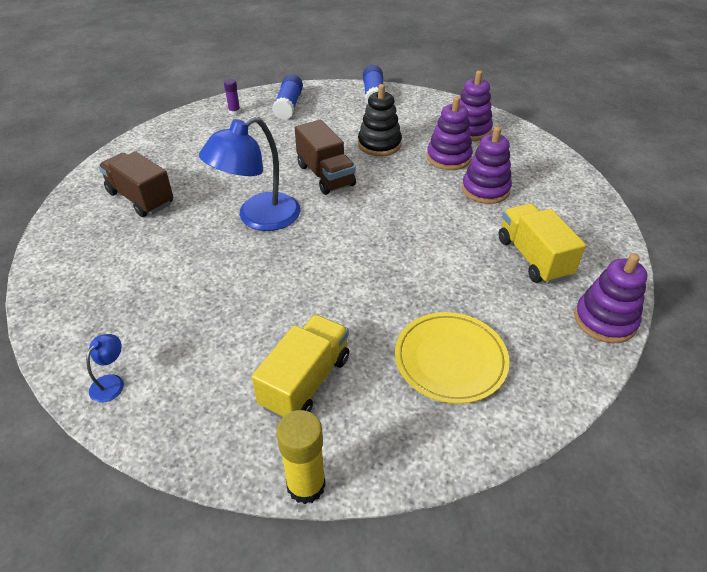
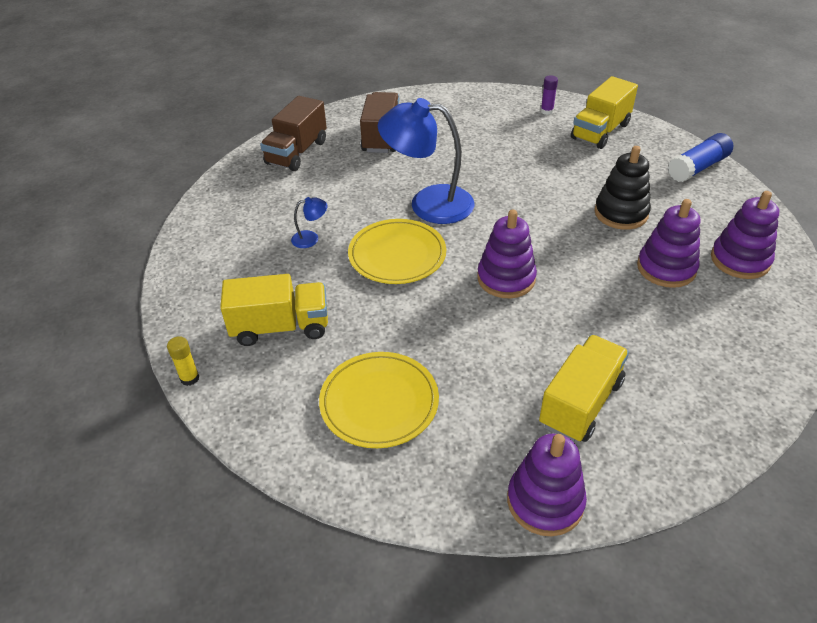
camera: 55 degrees right, 0 degrees up
blue lamp [86,334,124,403] -> blue lamp moved to [291,197,327,248]
blue glue stick [272,74,303,120] -> yellow truck [571,76,638,149]
yellow glue stick [276,410,326,504] -> yellow glue stick [167,336,199,386], size x0.57
brown truck [295,120,356,195] -> brown truck moved to [260,96,327,171]
purple stacking toy [462,126,512,204] -> purple stacking toy moved to [477,210,537,298]
none -> yellow plate [348,219,446,284]

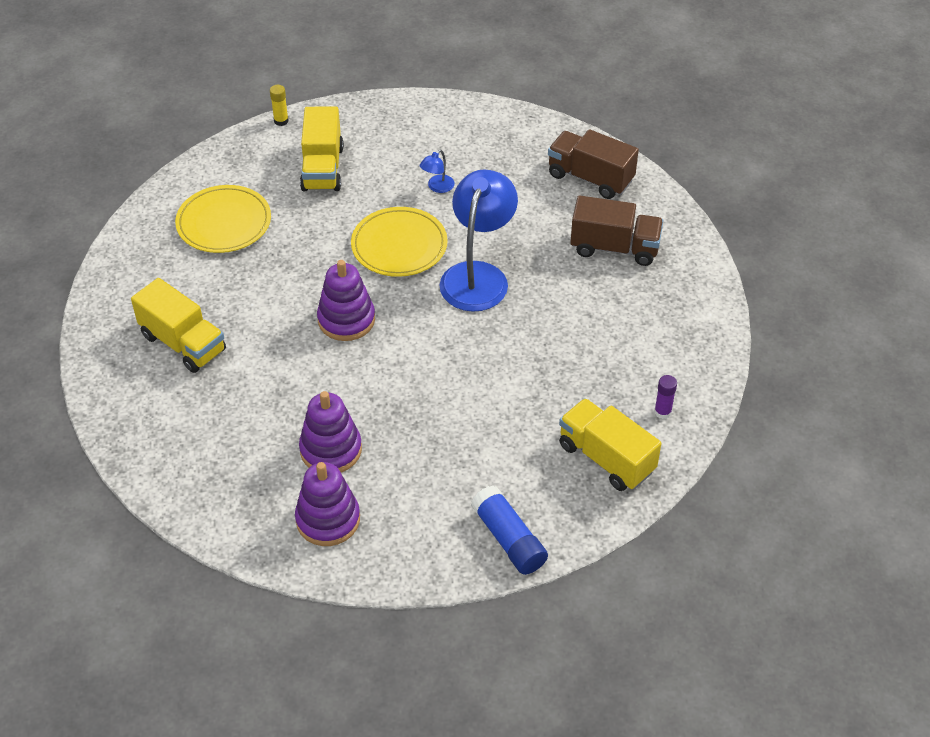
camera: 95 degrees right, 5 degrees up
blue lamp [291,197,327,248] -> blue lamp turned 45 degrees clockwise [420,149,455,193]
purple stacking toy [507,434,587,536] -> none
black stacking toy [594,146,651,230] -> none

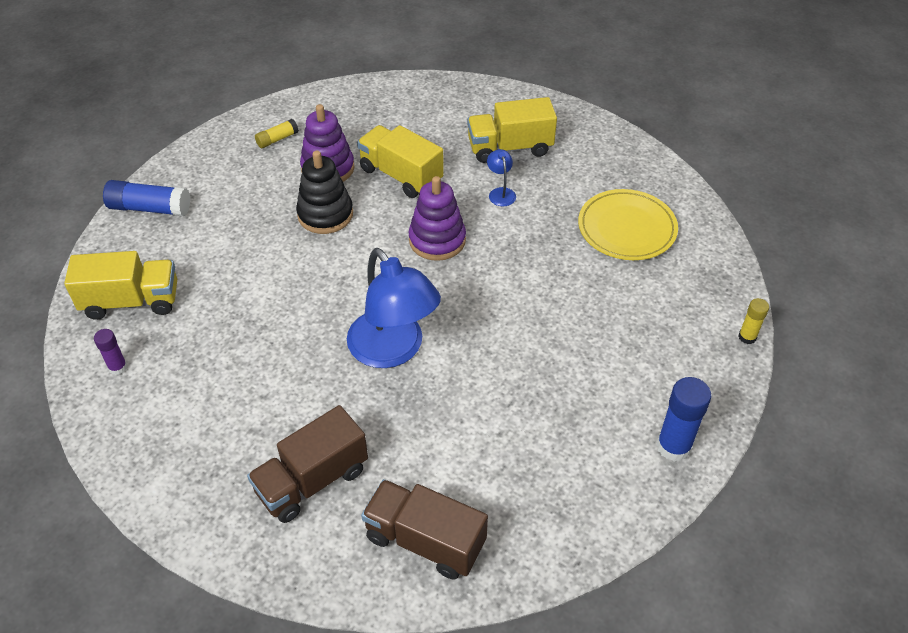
camera: 130 degrees right, 0 degrees up
purple stacking toy [295,462,360,546] -> yellow glue stick [255,119,299,148]
yellow truck [300,106,344,191] -> yellow truck moved to [357,125,444,198]
yellow plate [351,207,448,277] -> none
blue lamp [420,149,455,193] -> blue lamp moved to [487,149,516,206]
brown truck [548,129,639,199] -> brown truck turned 135 degrees counterclockwise [361,479,488,580]
none -> black stacking toy [296,150,353,234]
none -> blue glue stick [656,377,711,462]

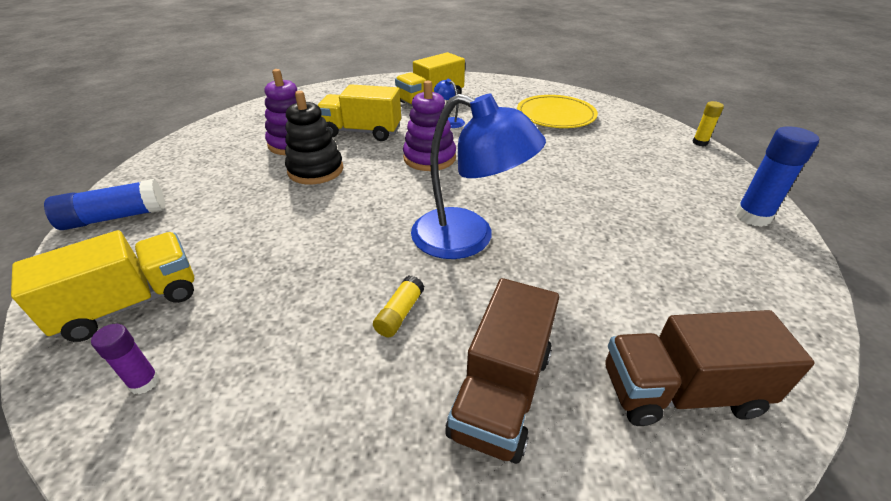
camera: 30 degrees left, 10 degrees down
yellow glue stick [255,119,299,148] -> yellow glue stick moved to [373,276,424,337]

